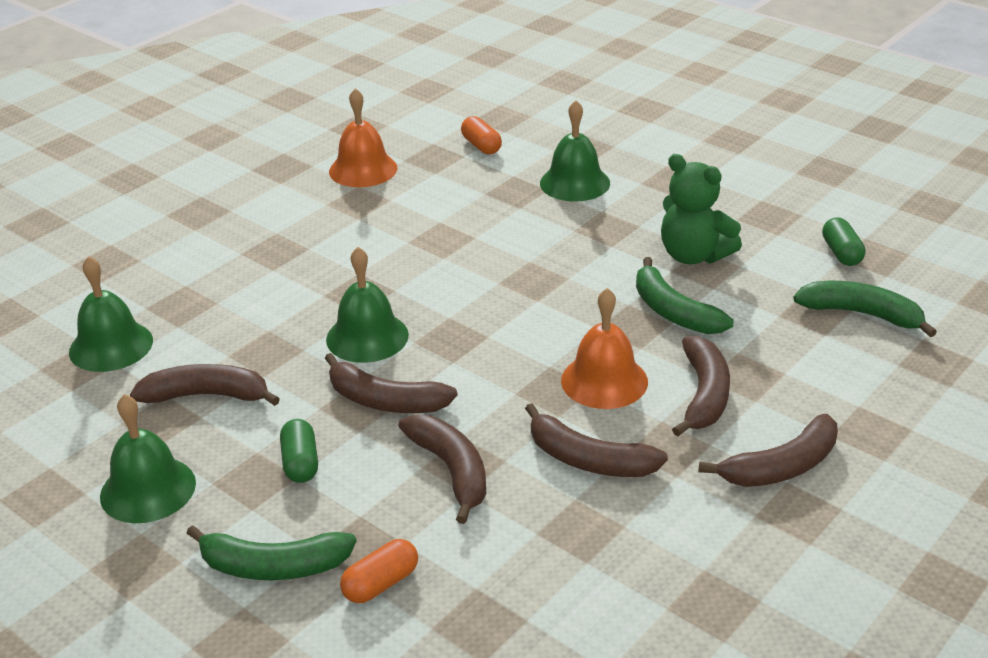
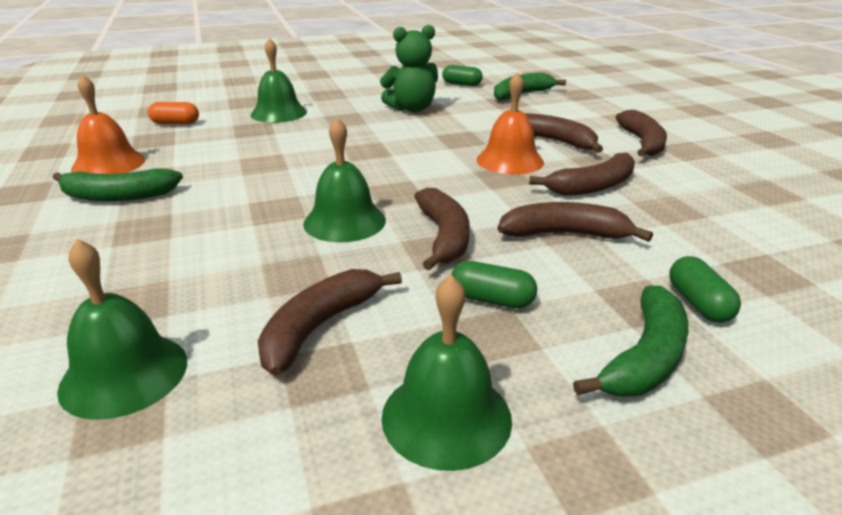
camera: 60 degrees left, 5 degrees down
brown banana [325,353,458,413] -> brown banana turned 60 degrees counterclockwise [414,188,470,270]
orange capsule [340,539,418,603] -> green capsule [669,256,741,323]
green banana [636,257,734,334] -> green banana moved to [53,168,183,202]

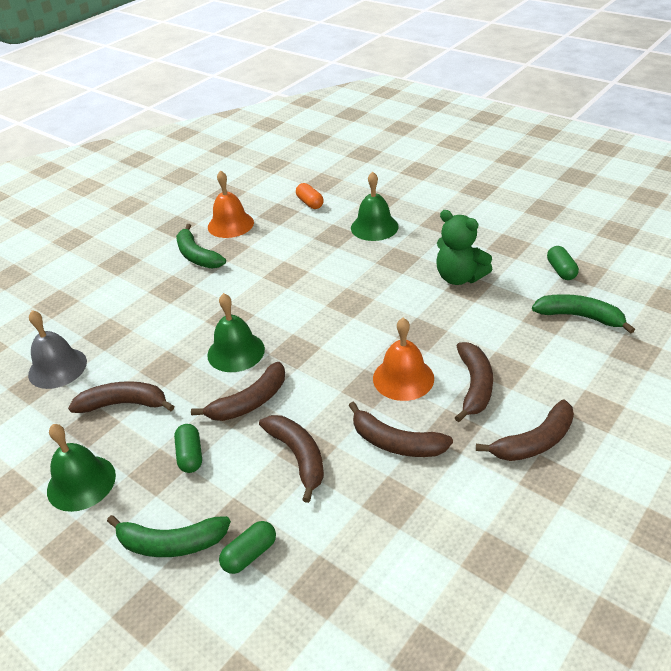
camera: 60 degrees right, 10 degrees up
green bell [57,239,187,420] -> grey bell [28,310,87,389]

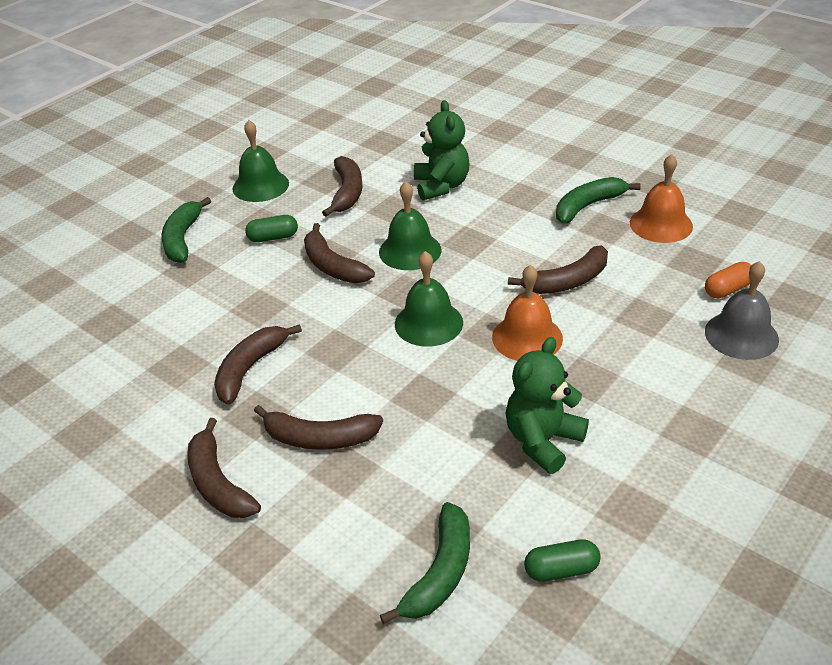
camera: 90 degrees right, 0 degrees up
grey bell [28,310,87,389] -> grey bell moved to [705,261,779,360]
green capsule [219,521,276,574] -> none
brown banana [259,415,324,503] -> brown banana moved to [508,246,608,294]
green bell [351,171,399,241] -> green bell moved to [395,251,463,347]
orange bell [373,318,434,401] -> orange bell moved to [492,265,563,361]
none -> green teddy bear [414,100,470,201]

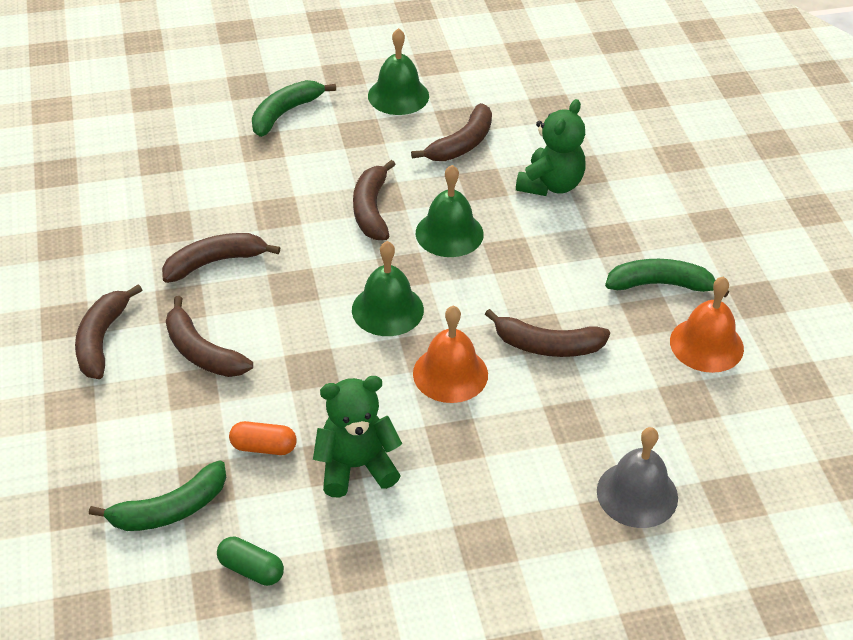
camera: 35 degrees right, 5 degrees up
green capsule [245,215,298,242] -> none
orange capsule [705,262,752,299] -> orange capsule moved to [229,421,297,455]

